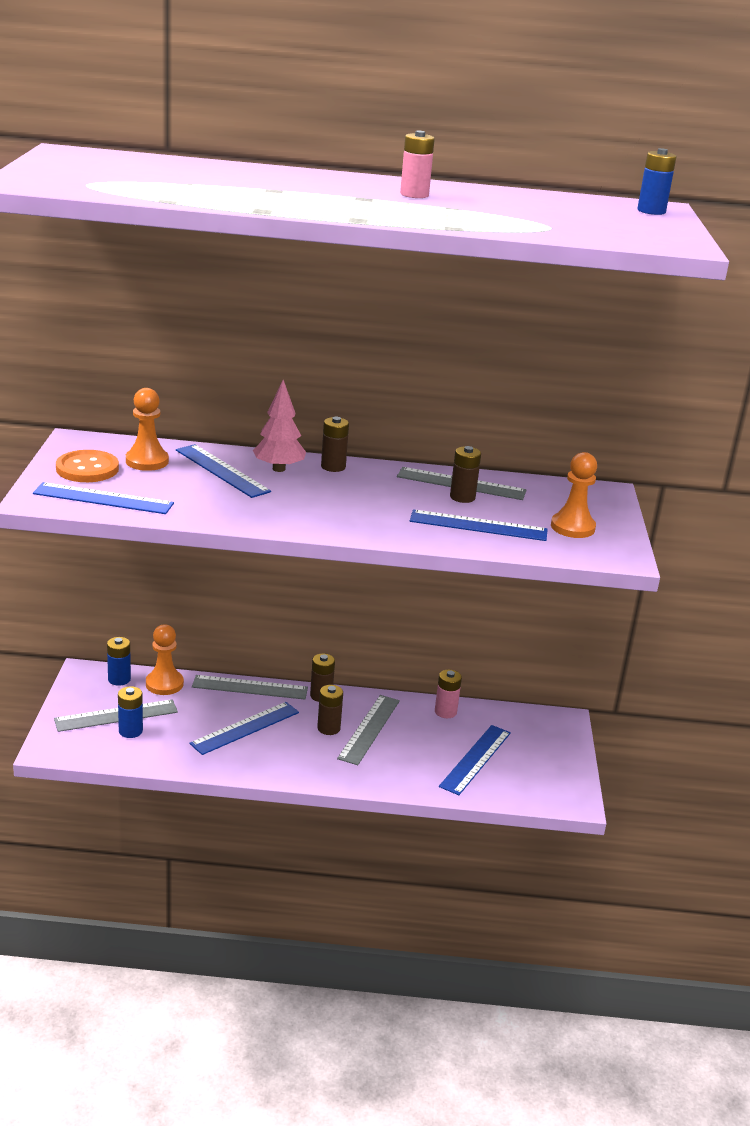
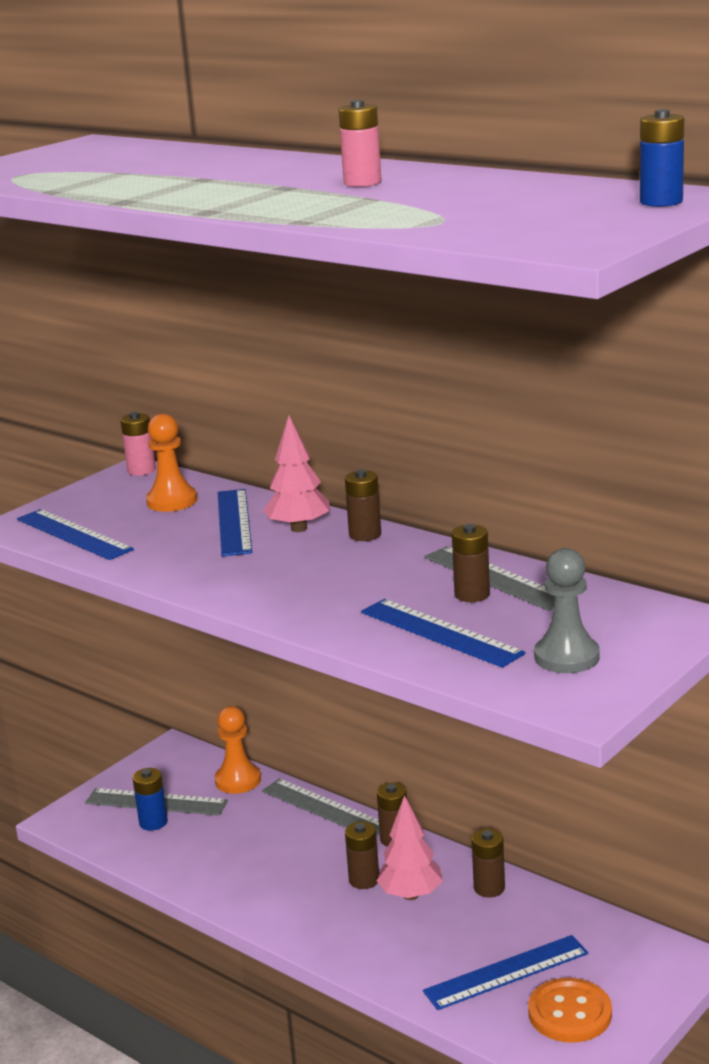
camera: 40 degrees right, 5 degrees down
orange button [56,450,119,482] -> orange button moved to [528,978,612,1043]
blue battery [107,637,131,686] -> none
blue ruler [189,702,299,755] -> none
grey ruler [337,695,400,765] -> pink tree [377,795,443,900]
pink battery [435,669,462,718] -> pink battery moved to [120,412,156,476]
orange pawn [551,452,597,538] -> grey pawn [534,548,600,673]
none -> brown battery [472,829,505,897]

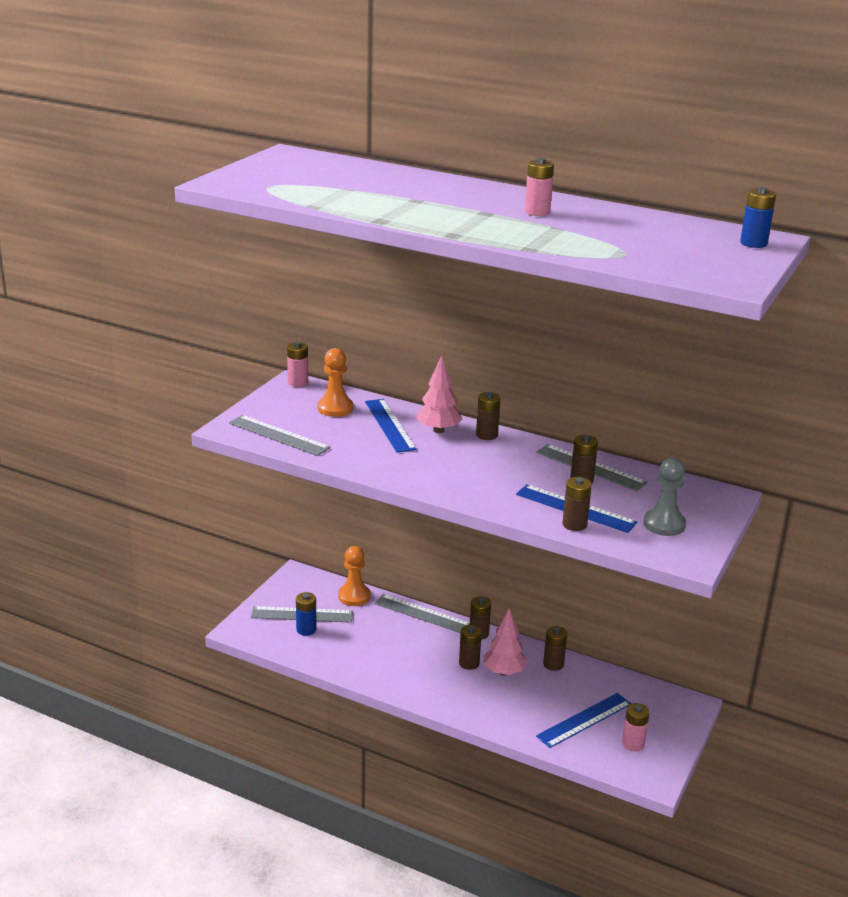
camera: 15 degrees left, 5 degrees up
blue ruler [17,509,134,560] -> grey ruler [229,415,331,456]
orange button [528,978,612,1043] -> pink battery [622,703,650,752]
none -> brown battery [562,477,592,531]

